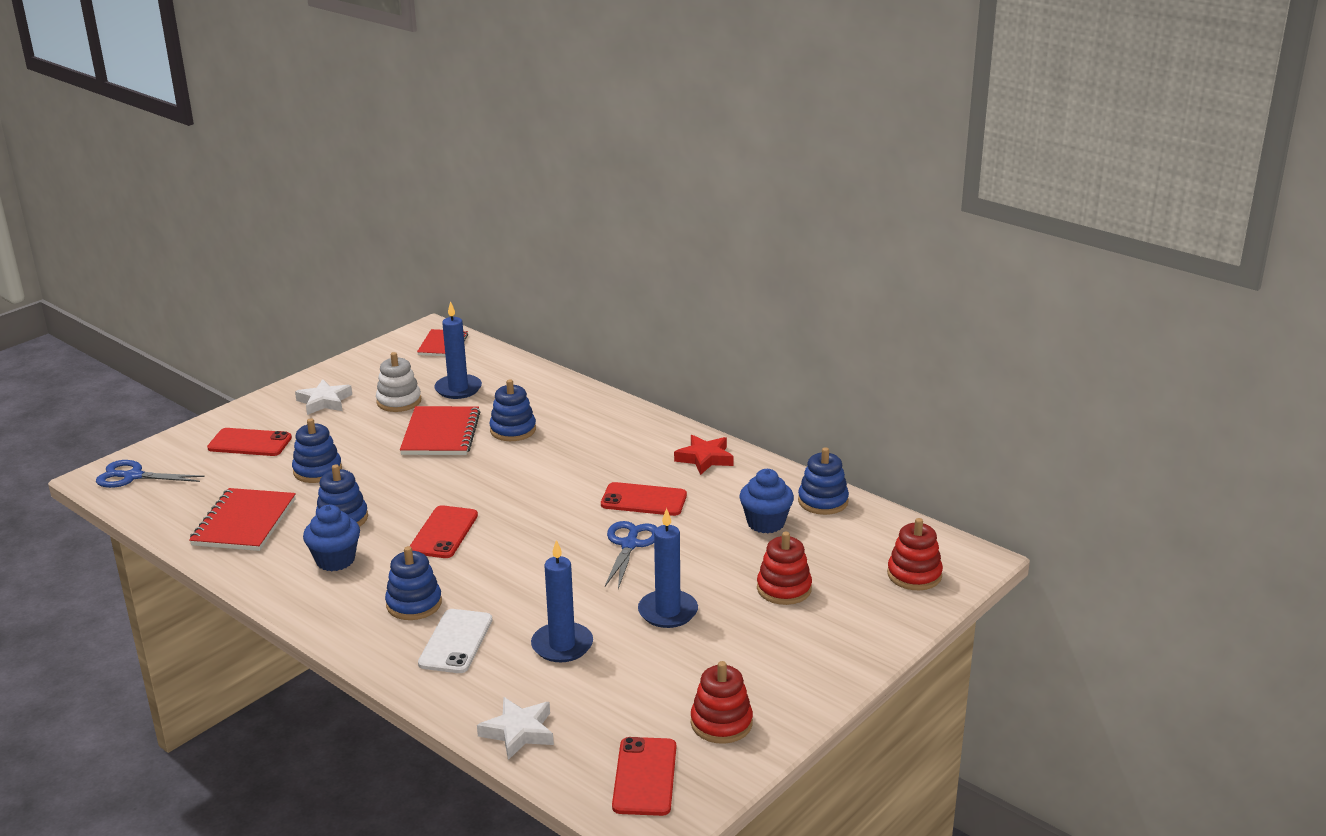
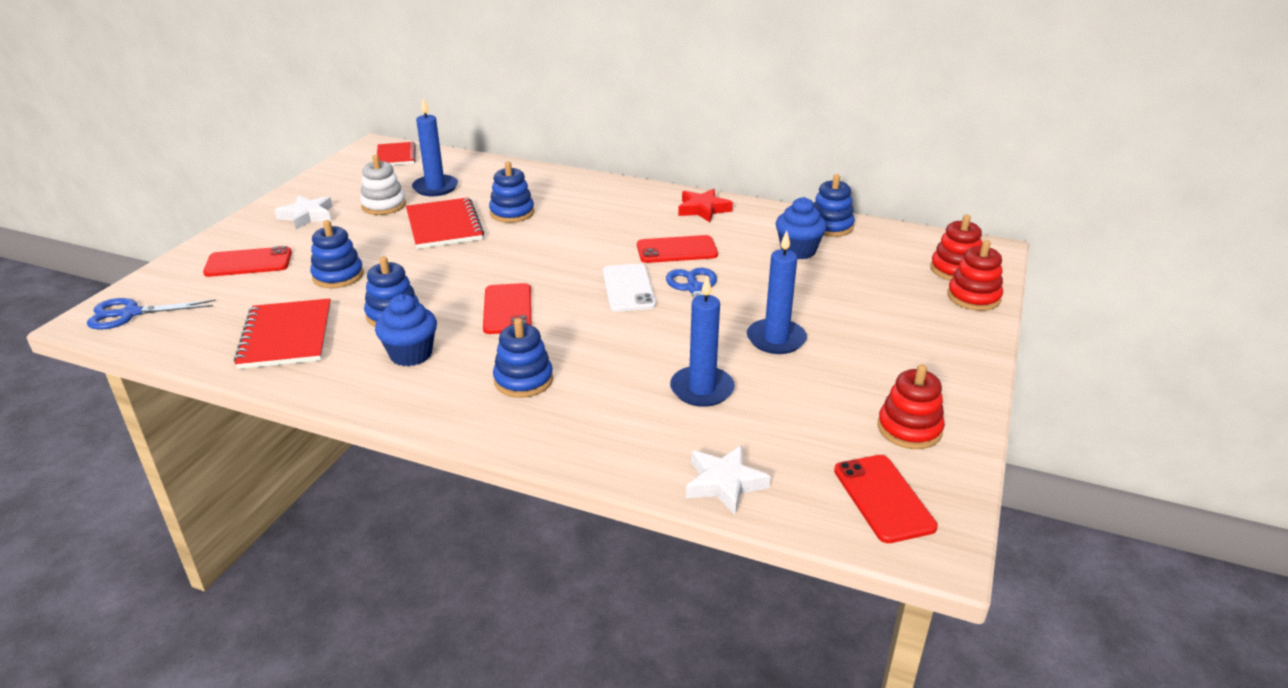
camera: 20 degrees left, 5 degrees up
white phone [418,609,492,673] -> white phone moved to [603,264,656,312]
red stacking toy [757,532,812,605] -> red stacking toy moved to [947,240,1003,311]

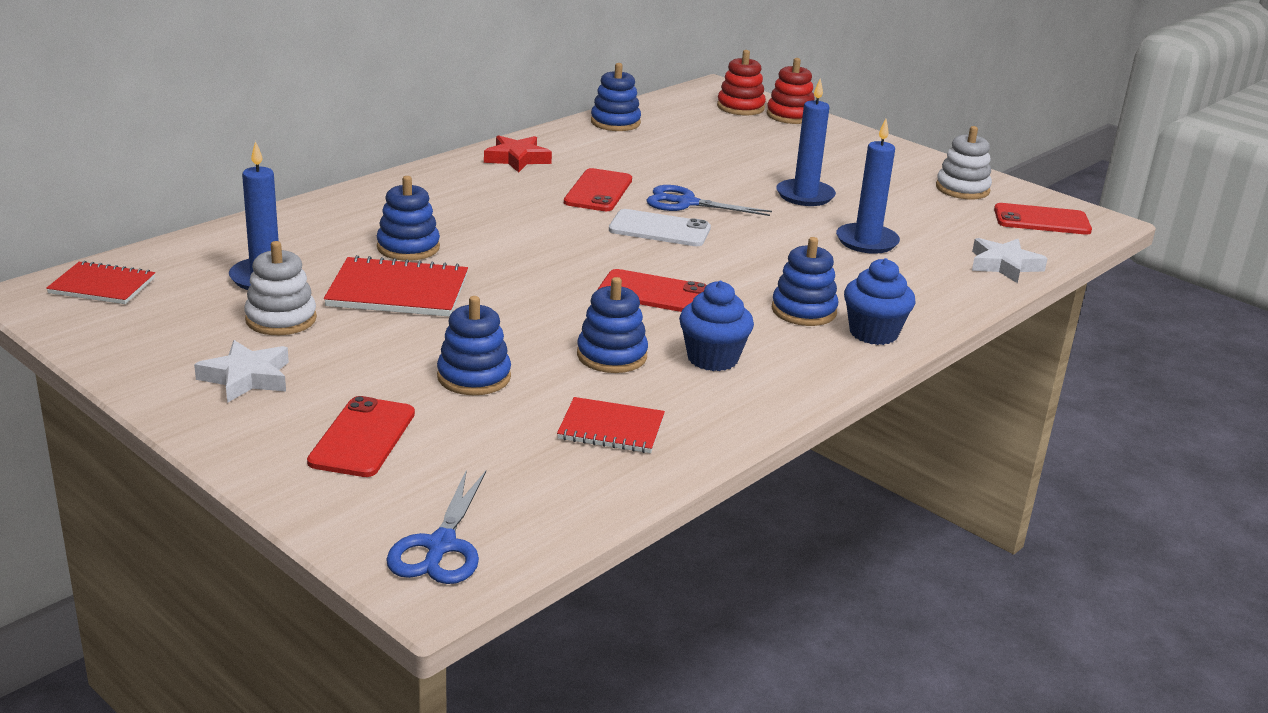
camera: 70 degrees left, 5 degrees down
red notebook [234,299,331,369] -> red notebook [557,397,665,453], size x0.65
blue cupcake [776,197,827,259] -> blue cupcake moved to [844,258,916,345]
red stacking toy [878,364,945,449] -> white stacking toy [936,126,992,199]

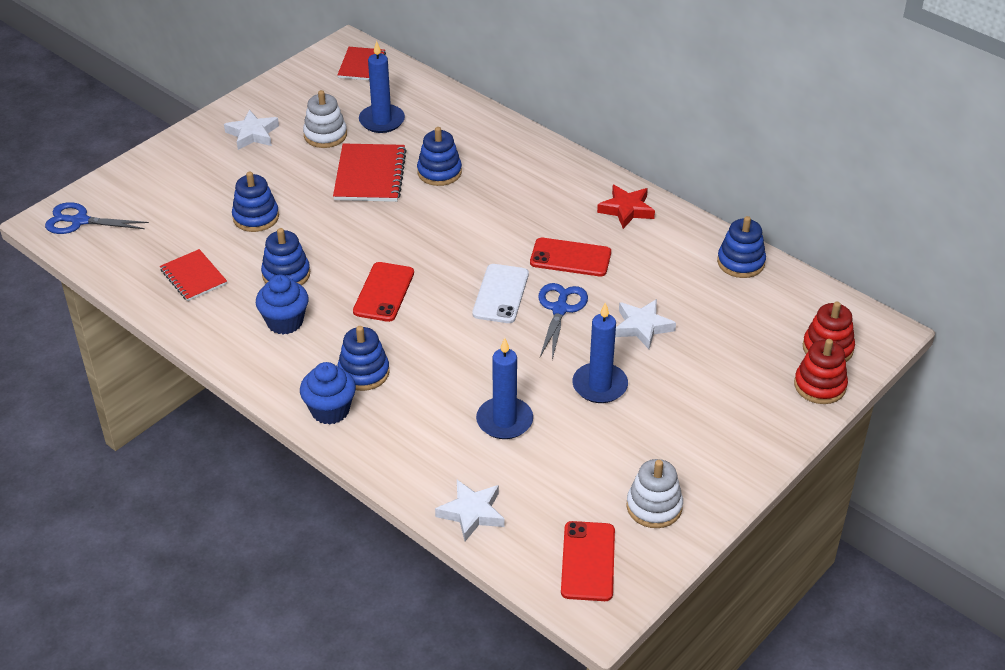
camera: 90 degrees right, 15 degrees up
red phone [307,396,415,477] -> none
red notebook [557,397,665,453] -> red notebook turned 45 degrees counterclockwise [160,249,227,301]
none -> white star [615,299,676,349]

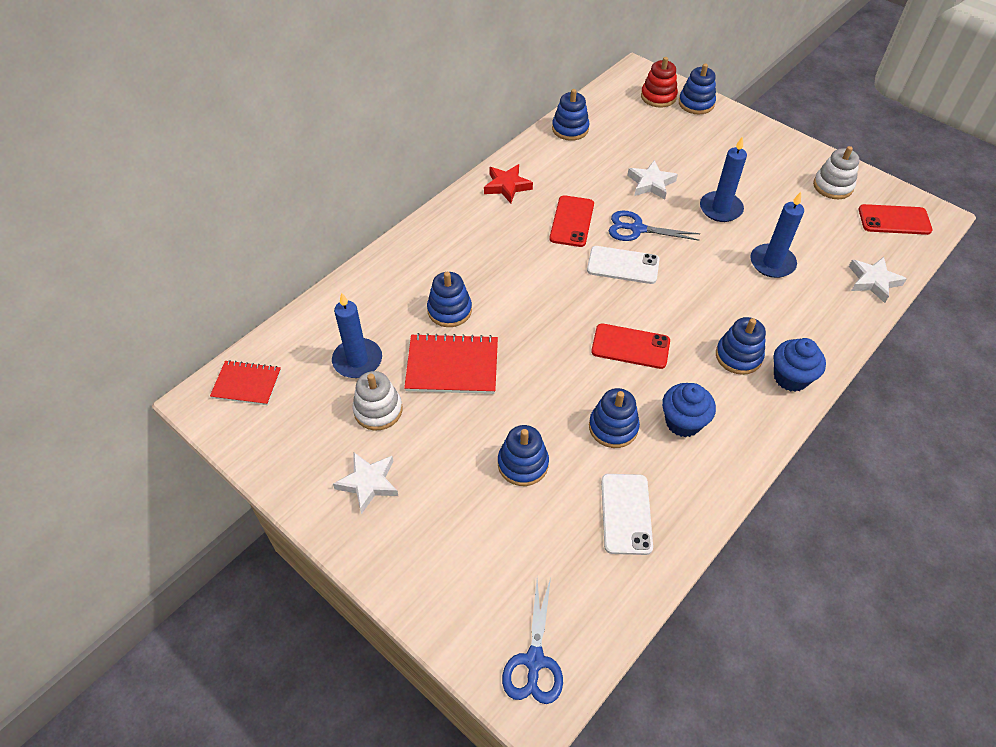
camera: 90 degrees left, 10 degrees up
red notebook [160,249,227,301] -> white phone [601,474,653,555]
red stacking toy [794,339,848,404] -> blue stacking toy [679,64,716,114]

